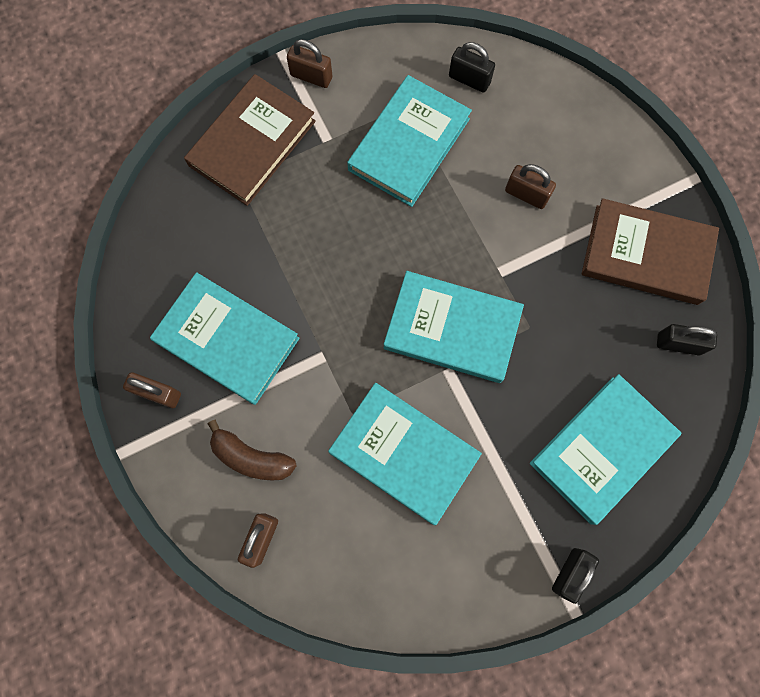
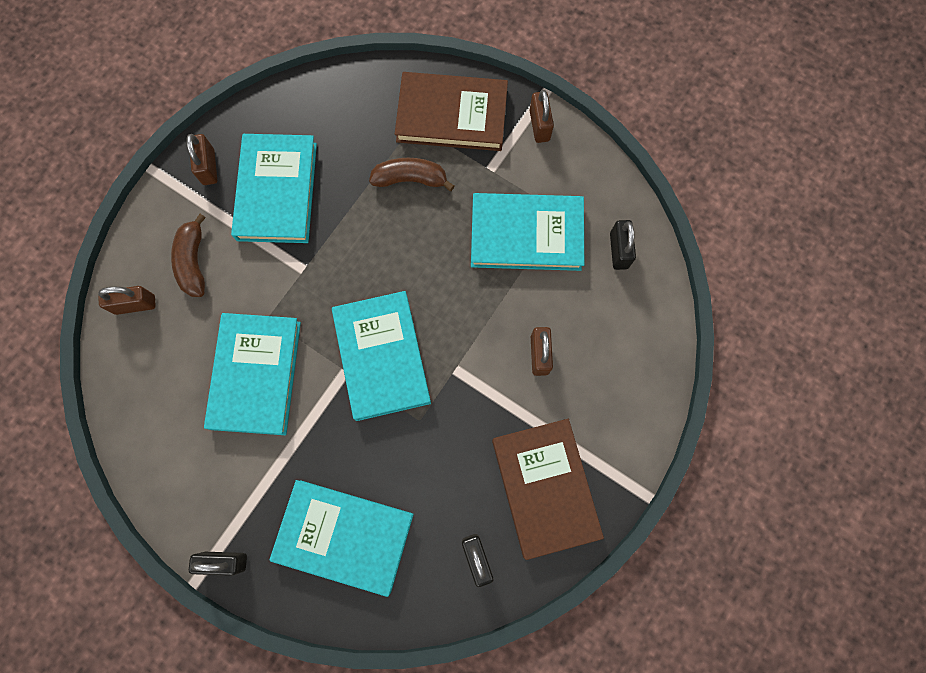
camera: 60 degrees right, 0 degrees up
none -> brown banana [369,158,454,191]

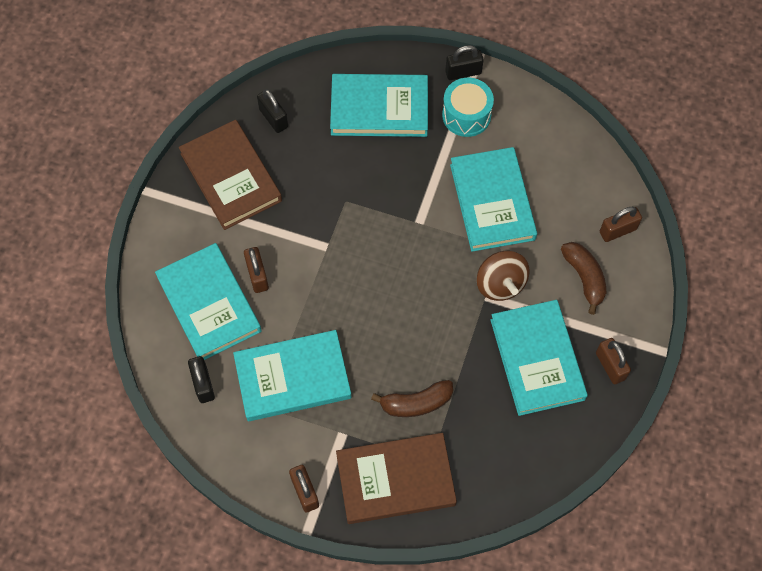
camera: 165 degrees right, 10 degrees down
turquoise book [332,291,431,421] -> turquoise book moved to [155,243,262,360]
none -> turquoise drum [442,78,494,137]
none -> brown spinning top [477,251,529,301]

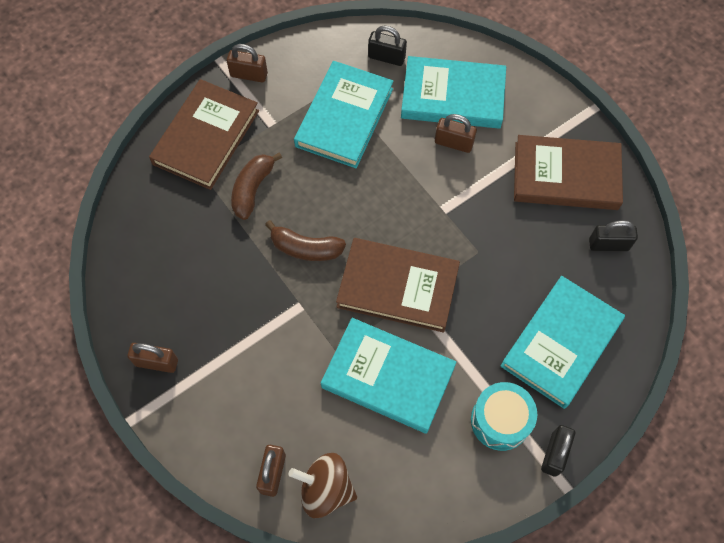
camera: 125 degrees right, 0 degrees up
brown spinning top [477,251,529,301] -> brown spinning top moved to [289,453,357,518]
turquoise book [490,300,588,416] -> none
brown banana [561,242,607,315] -> brown banana moved to [265,220,346,261]
none -> brown book [336,238,460,332]

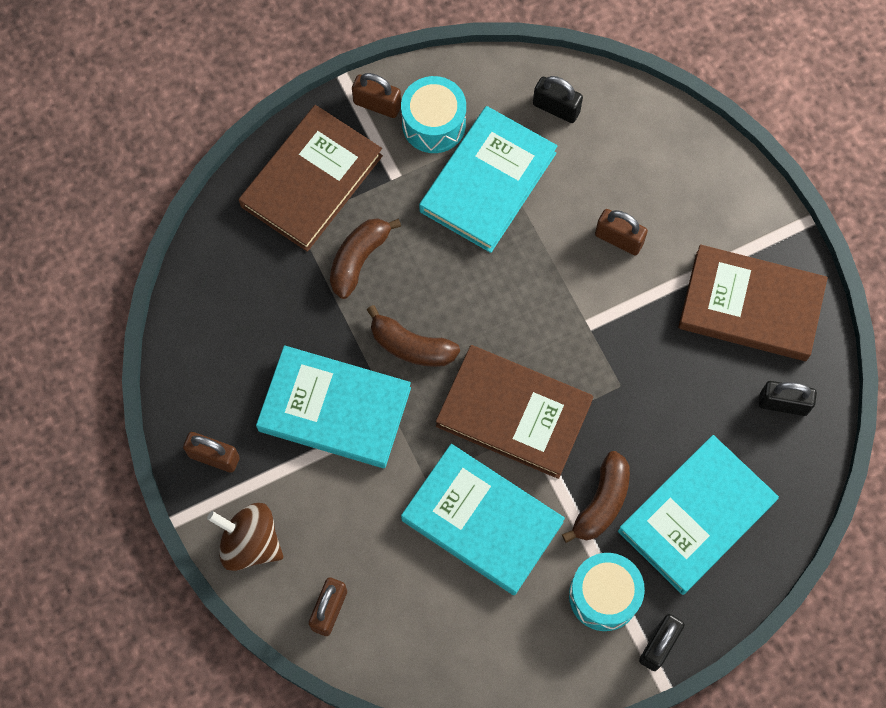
camera: 10 degrees right, 5 degrees up
brown spinning top [289,453,357,518] -> brown spinning top moved to [207,503,283,571]
turquoise book [401,56,506,128] -> turquoise book moved to [256,345,411,468]
none -> turquoise drum [401,76,466,153]
none -> brown banana [562,451,630,543]

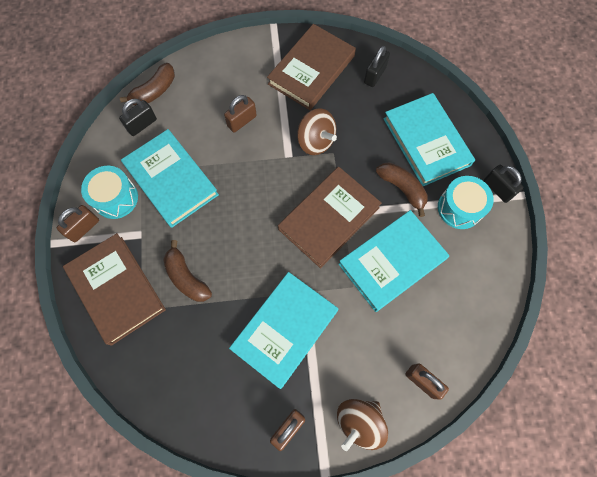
camera: 70 degrees left, 0 degrees up
brown banana [367,305,460,367] -> brown banana moved to [120,63,175,105]
none -> brown spinning top [297,108,337,155]

